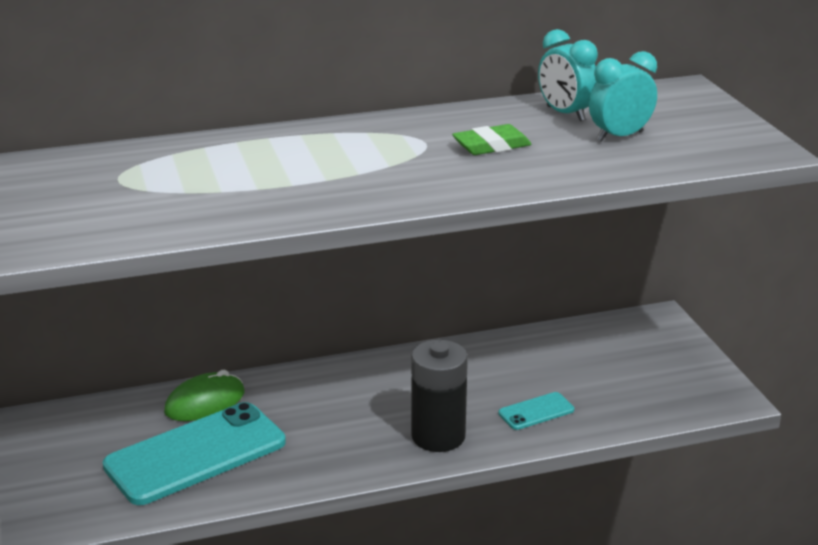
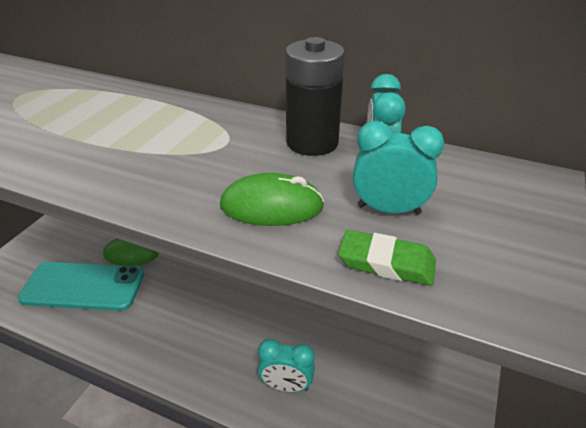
camera: 40 degrees right, 10 degrees up
black battery [411,340,468,452] -> black battery moved to [285,37,345,156]
green eraser [452,124,532,155] -> green eraser moved to [338,230,436,286]
turquoise phone [498,392,574,430] -> turquoise clock [258,339,315,392]
none -> green mouse [220,173,324,226]

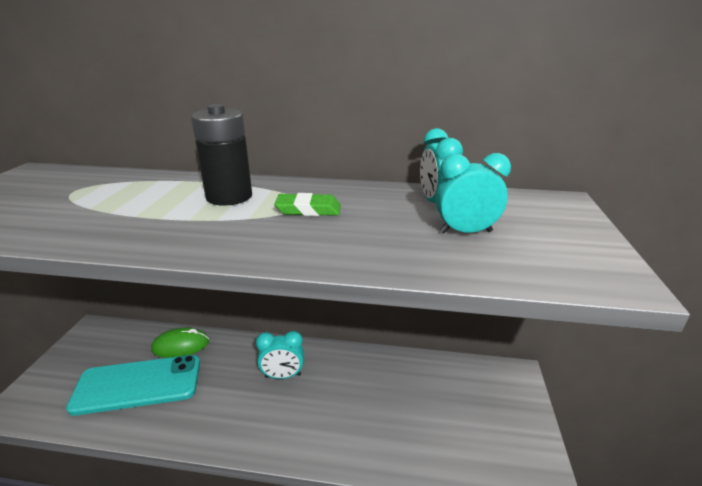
camera: 15 degrees left, 10 degrees down
green mouse [220,173,324,226] -> none
turquoise clock [258,339,315,392] -> turquoise clock moved to [256,331,304,379]
black battery [285,37,345,156] -> black battery moved to [191,104,252,206]
green eraser [338,230,436,286] -> green eraser moved to [274,193,341,216]

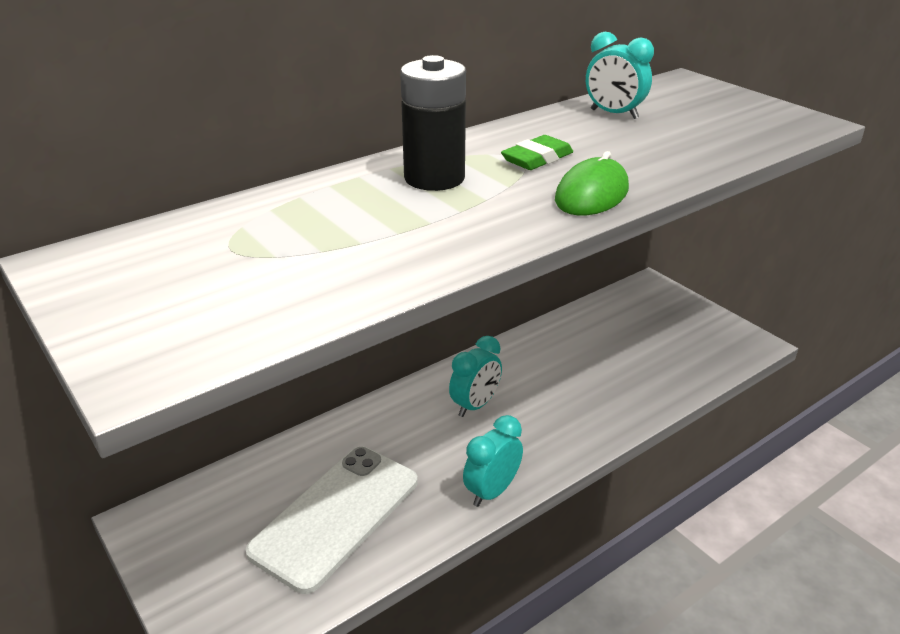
camera: 45 degrees left, 5 degrees up
turquoise phone [66,355,200,416] -> white phone [246,447,418,594]
green mouse [151,327,209,358] -> green mouse moved to [555,151,629,215]
turquoise clock [435,153,511,234] -> turquoise clock moved to [463,415,523,507]

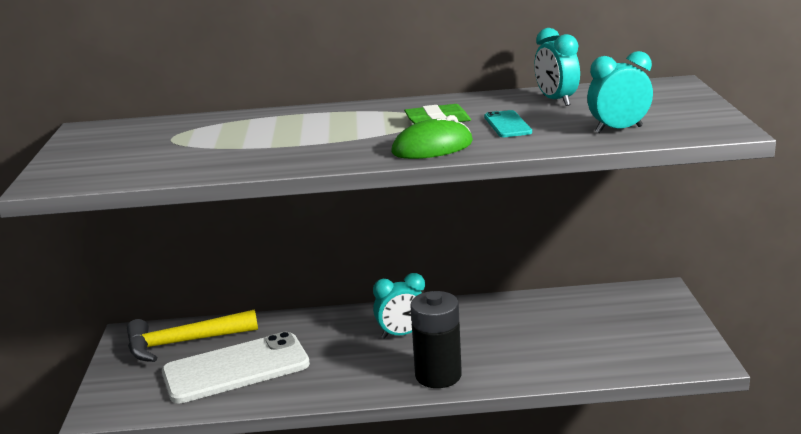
camera: 35 degrees right, 10 degrees down
black battery [400,55,466,191] -> black battery moved to [410,291,462,388]
turquoise clock [463,415,523,507] -> turquoise clock moved to [587,51,653,133]
none -> yellow hammer [127,309,258,362]
none -> turquoise phone [484,110,532,137]

